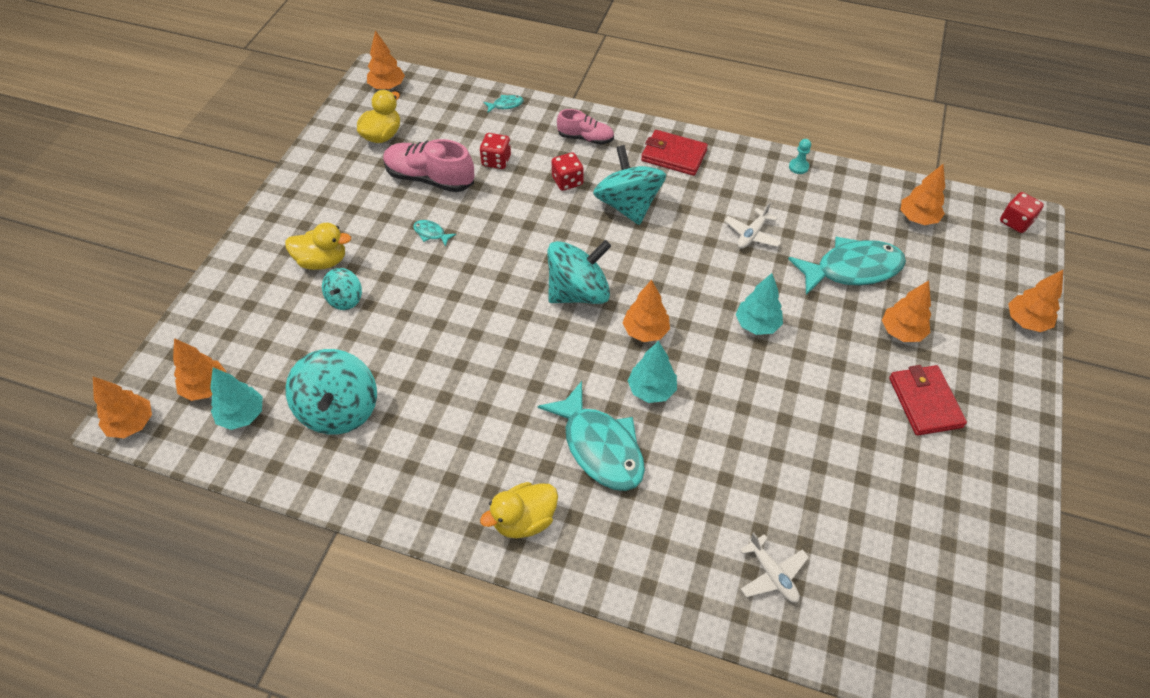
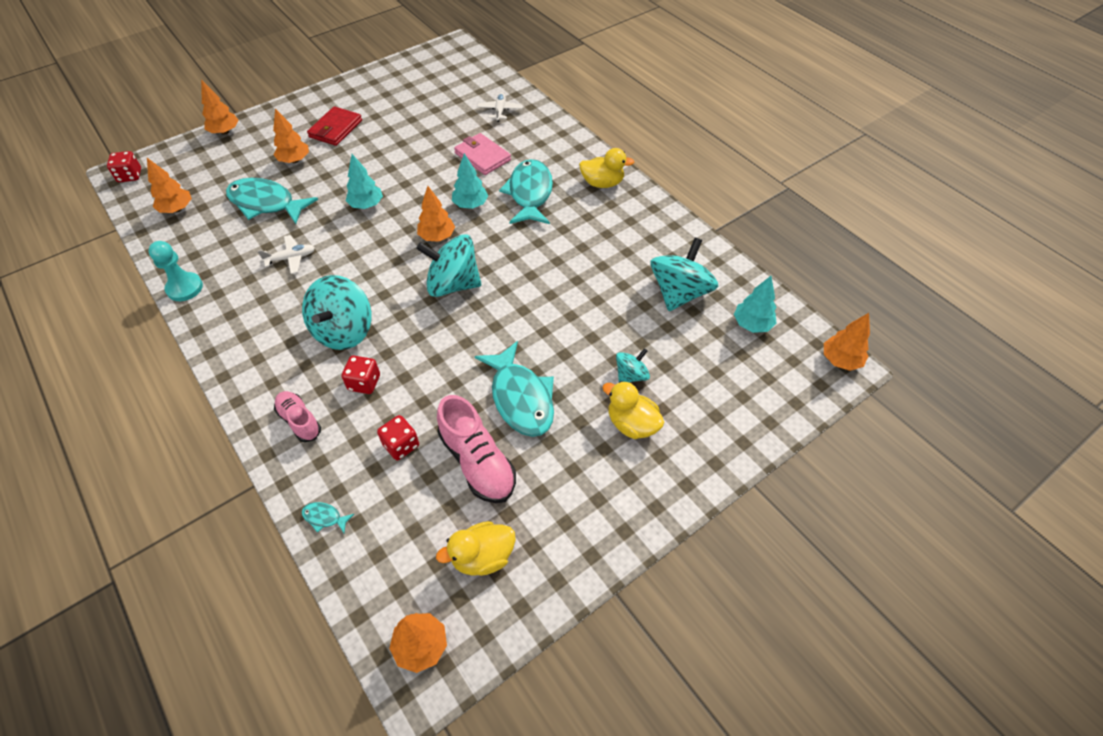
camera: 145 degrees left, 0 degrees up
orange tree [173,338,226,401] -> none
turquoise fish [413,220,456,247] -> turquoise fish [475,341,554,437], size x2.47
red wallet [641,130,708,176] -> none
turquoise pawn [789,139,811,174] -> turquoise pawn [148,241,203,301], size x1.78
none -> pink wallet [454,133,511,175]

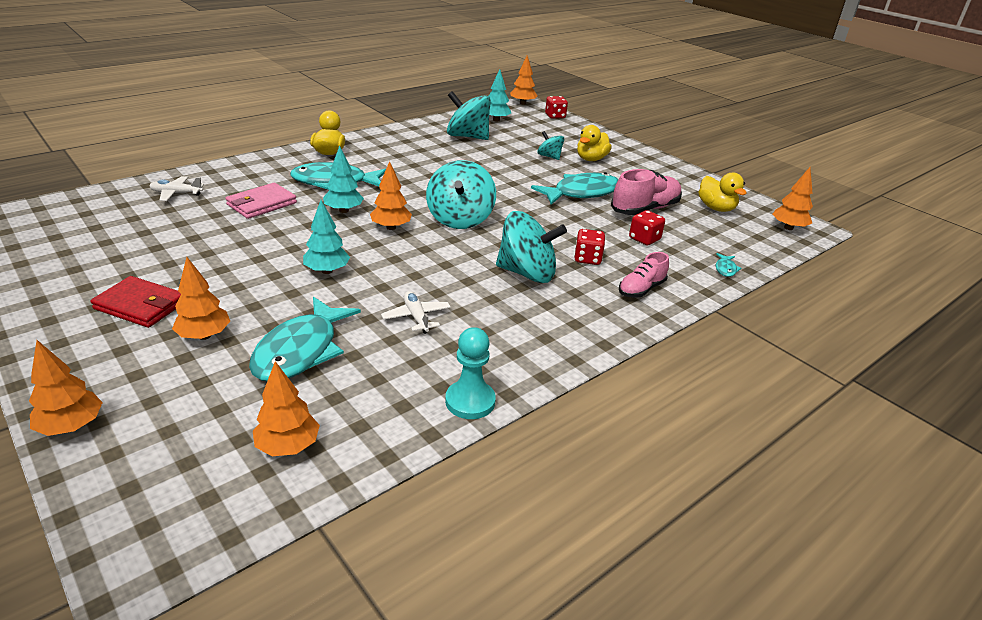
camera: 95 degrees left, 20 degrees down
red dice [107,151,141,182] -> red dice moved to [545,96,568,119]

